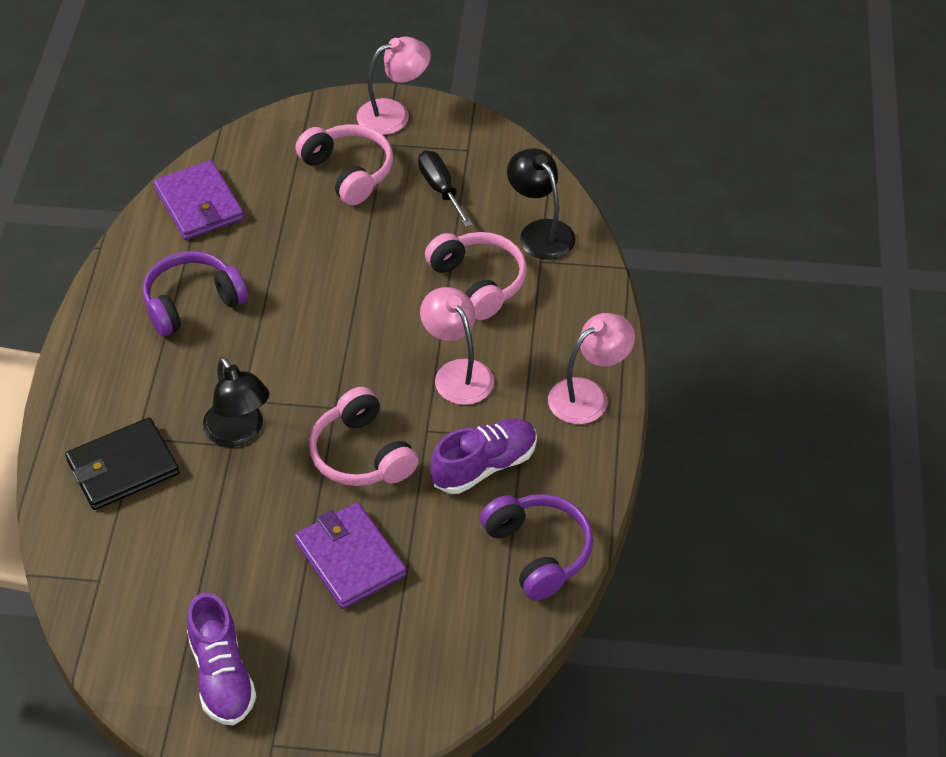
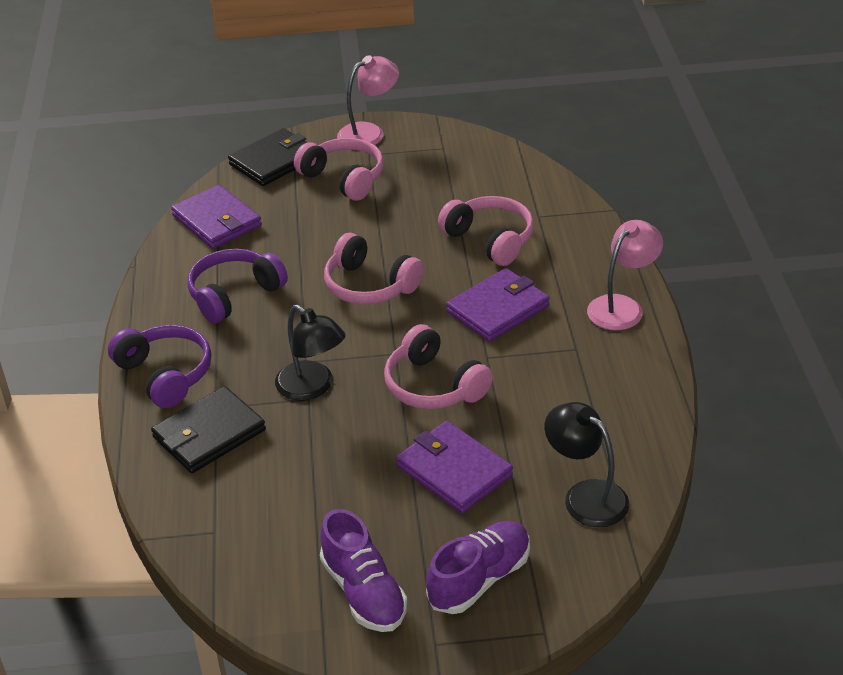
camera: 10 degrees left, 10 degrees down
black screwdriver [418,150,473,227] -> none
pink lamp [420,287,494,405] -> purple wallet [446,268,550,342]
purple shoe [430,419,537,494] -> purple shoe moved to [426,521,530,614]
purple headphones [480,494,593,600] -> purple headphones moved to [108,325,211,408]
black lamp [507,148,576,260] -> black lamp moved to [544,402,629,527]
none -> black wallet [228,128,308,186]
none -> pink headphones [324,233,424,305]

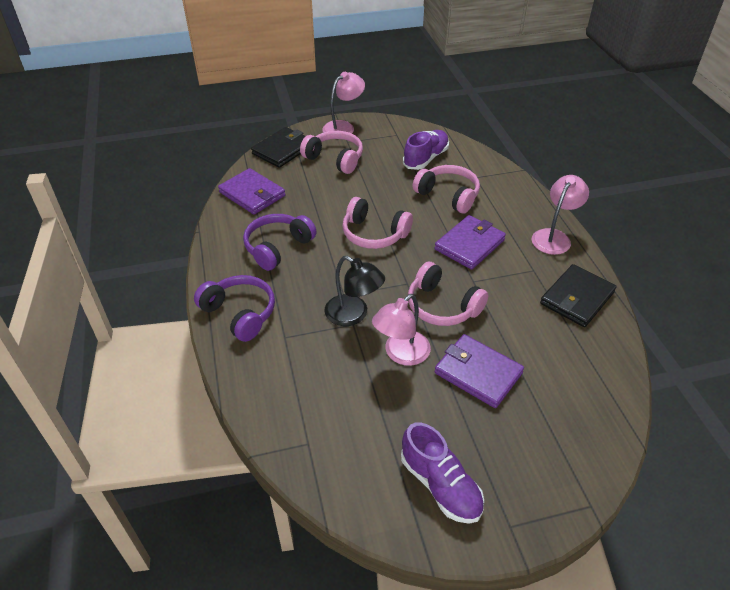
camera: 10 degrees left, 5 degrees up
black wallet [151,386,266,473] -> black wallet moved to [540,264,616,327]
purple shoe [426,521,530,614] -> purple shoe moved to [403,130,449,170]
black lamp [544,402,629,527] -> none
none -> pink lamp [372,294,431,366]

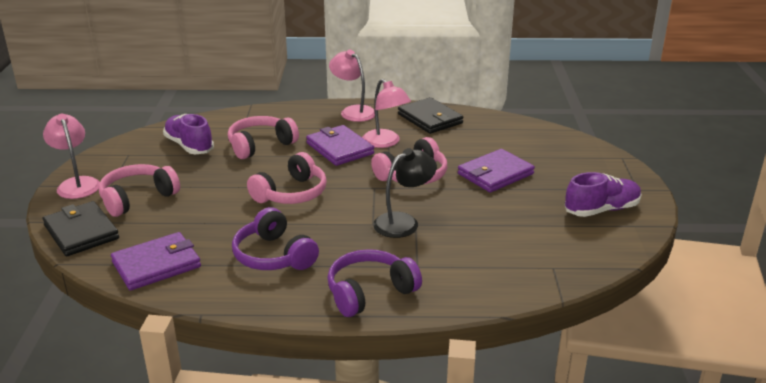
camera: 75 degrees left, 15 degrees down
pink lamp [372,294,431,366] -> pink lamp moved to [362,79,411,148]

